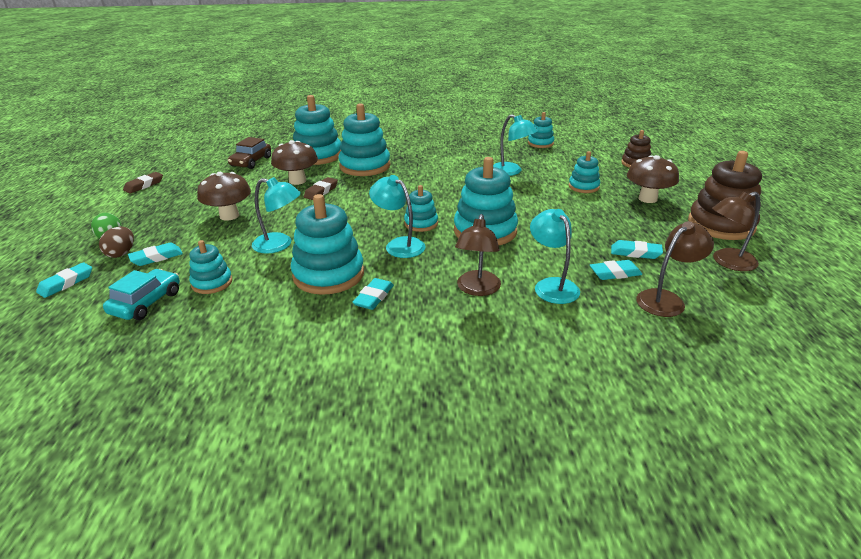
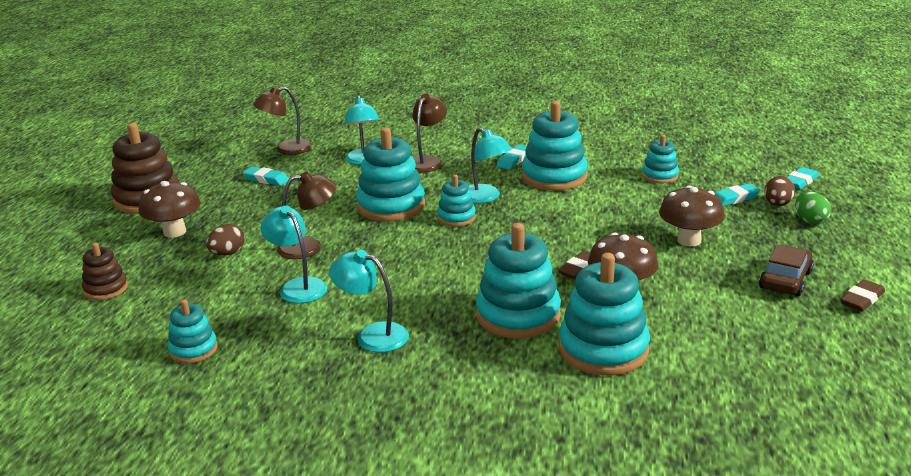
camera: 170 degrees left, 5 degrees down
turquoise car [103,269,180,320] -> none
brown car [228,137,271,169] -> brown car moved to [759,245,814,296]
turquoise lamp [252,177,301,254] -> turquoise lamp moved to [329,250,409,352]
turquoise stacking toy [569,151,600,193] -> brown egg [206,224,245,256]
turquoise eraser [590,260,642,280] -> none
brown lamp [712,191,760,271] -> brown lamp moved to [277,172,336,259]

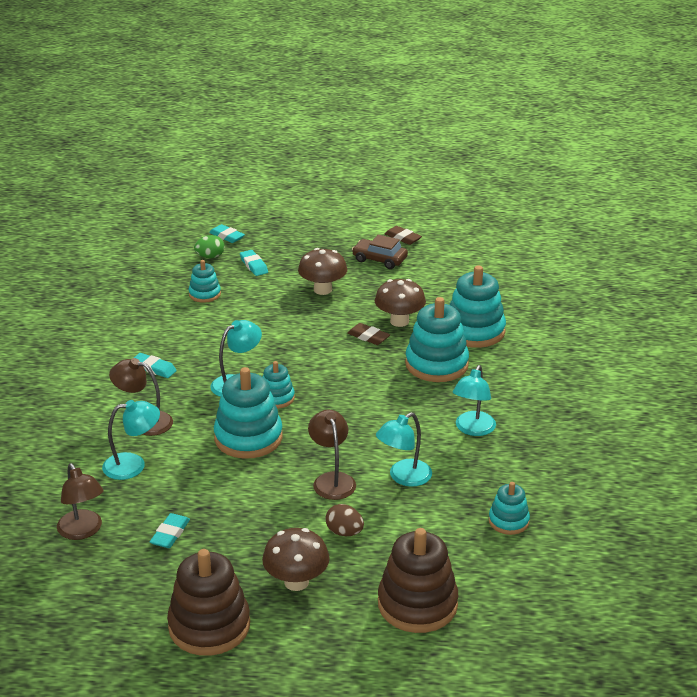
camera: 95 degrees left, 5 degrees up
brown stacking toy [82,243,128,300] -> brown stacking toy [378,528,458,633], size x1.83
turquoise stacking toy [522,101,588,191] -> none
brown egg [764,176,795,206] -> none
green egg [795,192,831,225] -> green egg moved to [194,235,225,258]

